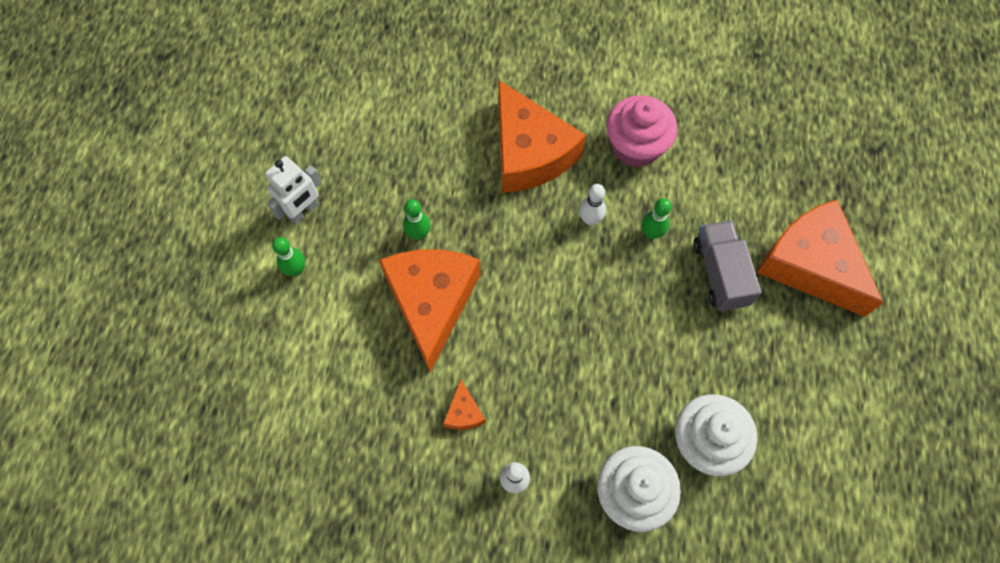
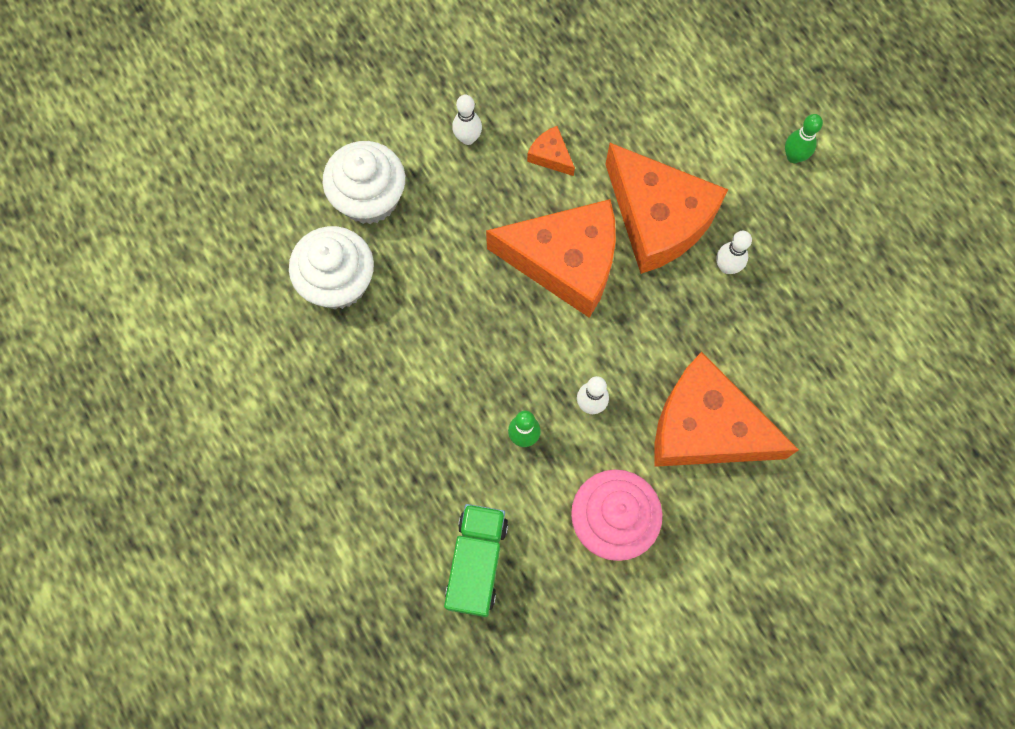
camera: 140 degrees right, 5 degrees up
white robot [265,156,322,225] -> none
green bowling pin [403,199,430,240] -> white bowling pin [716,231,752,274]
grey truck [693,220,762,311] -> none
orange cheese [757,200,883,317] -> orange cheese moved to [486,199,616,318]
none -> green truck [444,504,508,617]

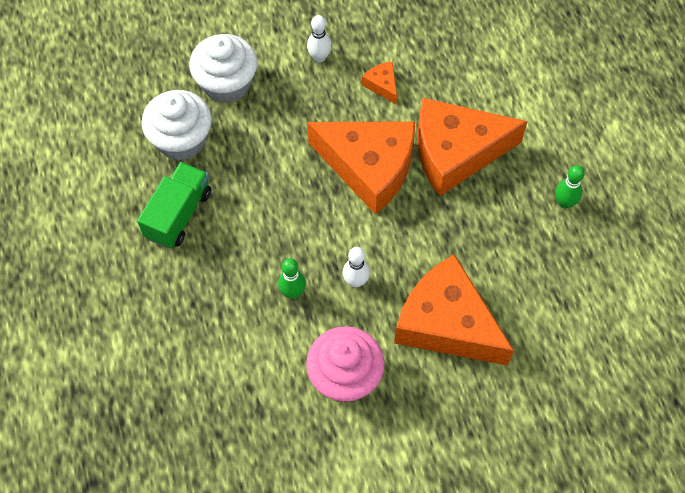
camera: 15 degrees right, 10 degrees down
green truck [444,504,508,617] -> green truck moved to [137,162,211,249]
orange cheese [605,143,728,274] -> orange cheese turned 105 degrees clockwise [417,98,528,196]
white bowling pin [716,231,752,274] -> none
green bowling pin [785,114,823,163] -> green bowling pin moved to [555,165,585,209]

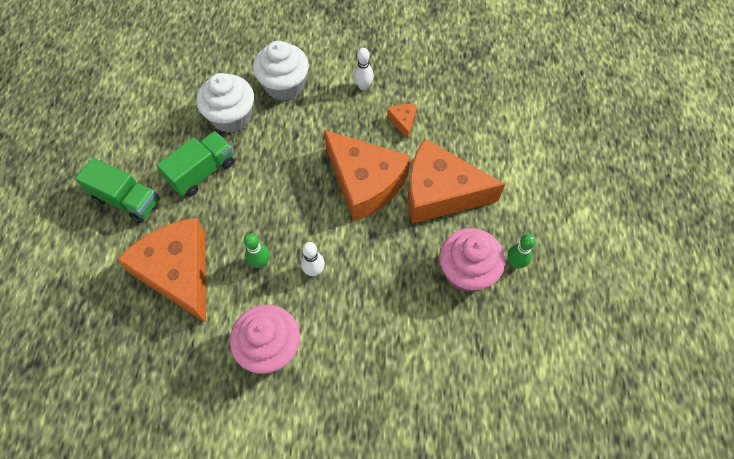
camera: 20 degrees right, 0 degrees up
orange cheese [394,254,514,366] -> orange cheese moved to [117,218,206,323]
none -> green truck [75,158,160,223]
none -> pink cupcake [439,228,506,292]

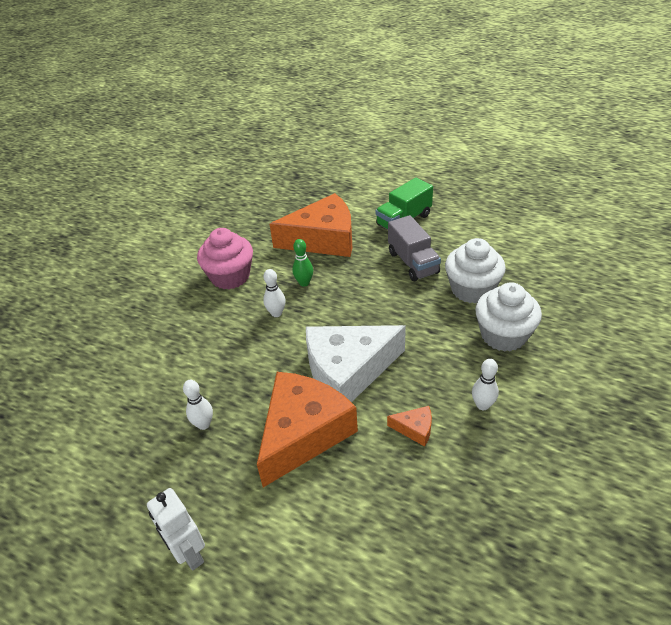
camera: 115 degrees right, 20 degrees down
green truck [157,131,234,197] -> grey truck [388,215,441,281]
orange cheese [324,130,411,222] -> white cheese [306,325,406,402]
pink cupcake [439,228,506,292] -> white bowling pin [183,380,213,430]
green bowling pin [507,234,536,269] -> none
none -> white robot [147,488,205,571]

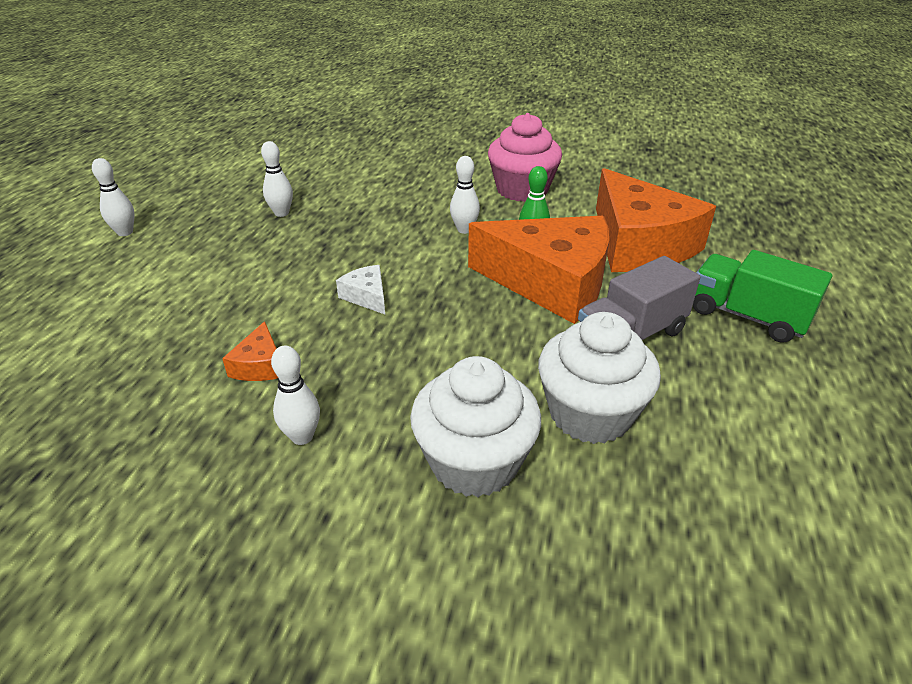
camera: 75 degrees right, 5 degrees down
white robot [147,488,205,571] -> white bowling pin [92,158,135,236]
orange cheese [257,372,358,487] -> orange cheese moved to [468,216,609,324]
white cheese [306,325,406,402] -> white cheese [336,265,385,314], size x0.40

